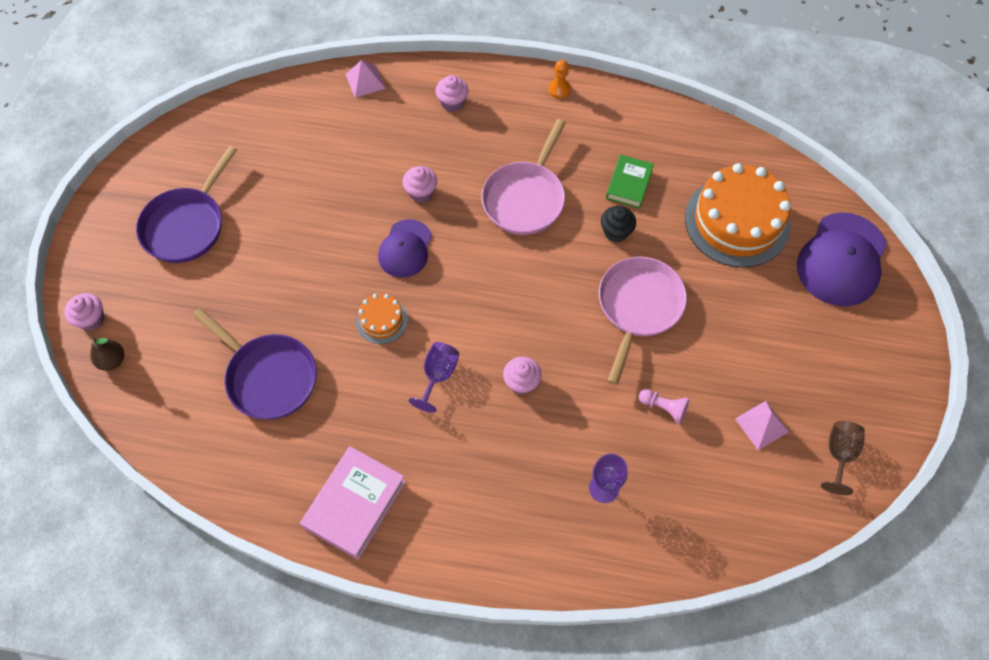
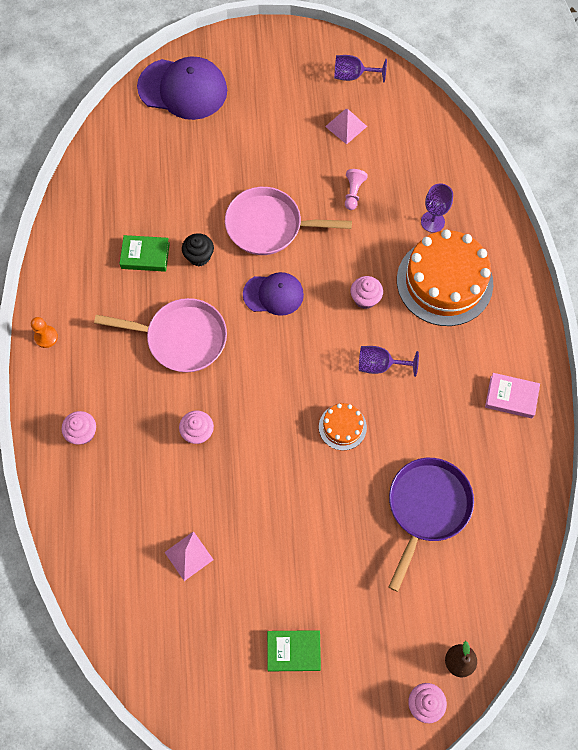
camera: 105 degrees left, 5 degrees up
purple pan [136,146,237,263] -> green book [267,630,321,671]
pink book [300,446,406,560] -> pink book [485,373,540,418], size x0.63
pink pyramid [345,60,386,98] -> pink pyramid moved to [164,531,214,581]
purple cap [378,219,432,278] -> purple cap moved to [243,272,304,316]
orange cake [685,163,791,268] -> orange cake moved to [397,230,493,326]
brown goblet [821,421,865,495] -> purple goblet [334,55,387,82]

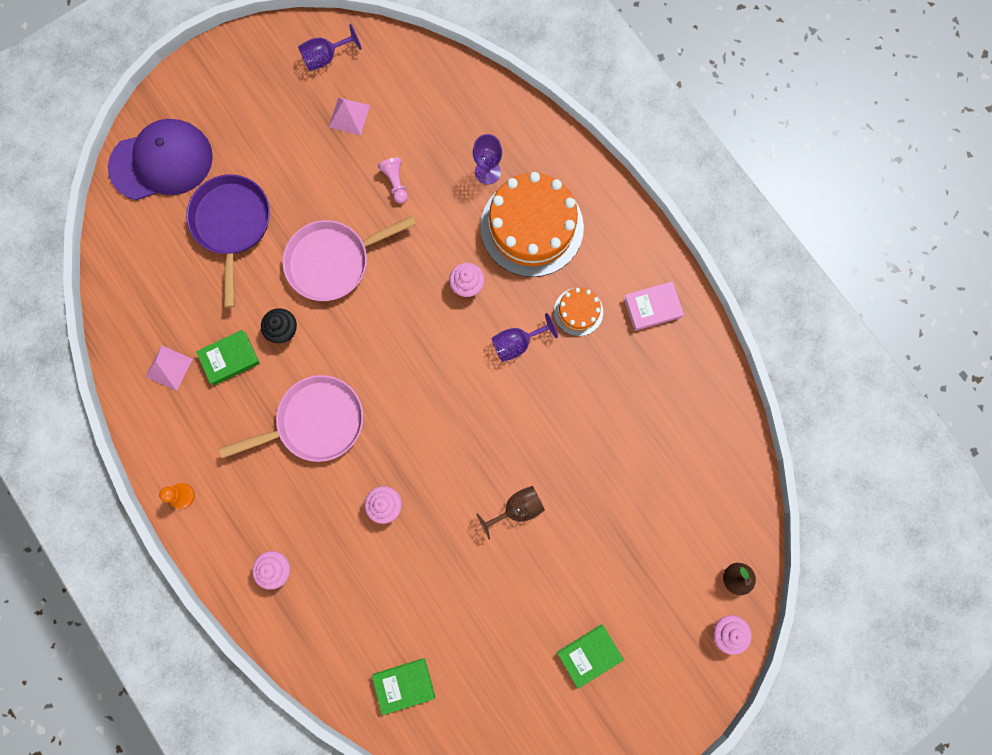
camera: 30 degrees left, 10 degrees up
pink pyramid [164,531,214,581] -> pink pyramid moved to [145,346,193,391]
purple cap [243,272,304,316] -> none
orange cake [319,403,367,450] -> orange cake moved to [554,288,603,336]
purple pan [389,458,474,592] -> purple pan moved to [186,174,270,308]
none -> green book [372,658,435,715]
none -> brown goblet [476,486,545,539]

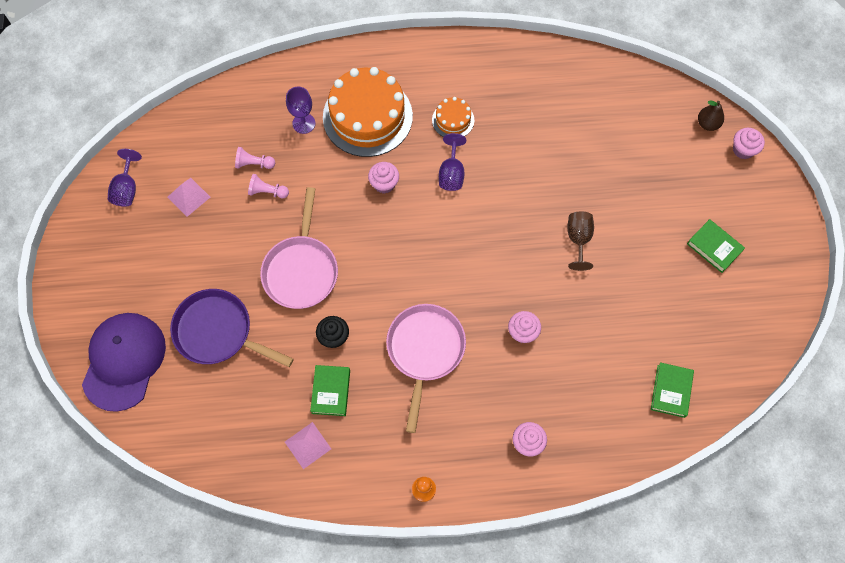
camera: 60 degrees left, 10 degrees down
green book [557,624,624,689] -> green book turned 45 degrees counterclockwise [687,219,745,273]
pink book [624,281,684,331] -> none
none -> pink pawn [235,147,275,169]

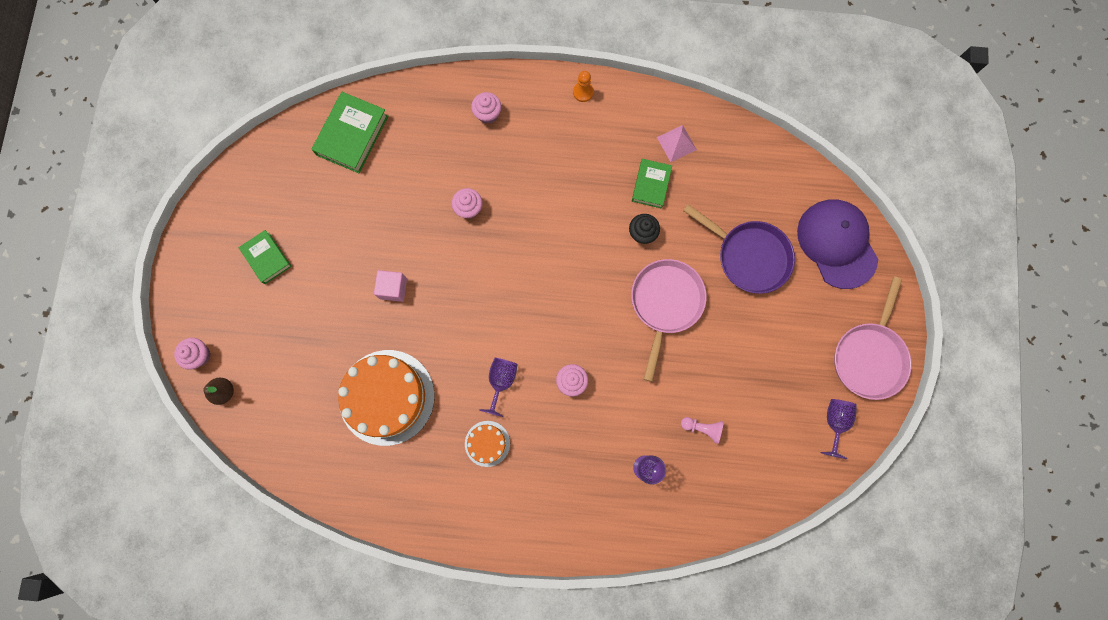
camera: 170 degrees left, 10 degrees up
purple cap [82,313,166,412] -> purple cap turned 135 degrees clockwise [797,199,878,289]
pink pyramid [167,178,210,217] -> none
pink pawn [248,174,289,198] -> none
orange cake [323,67,413,157] -> orange cake moved to [338,350,435,446]
pink pan [386,304,466,433] -> pink pan moved to [834,276,912,400]
brown goblet [567,212,594,271] -> pink cube [374,270,407,302]
green book [651,362,694,418] -> green book [311,92,388,173], size x1.58

